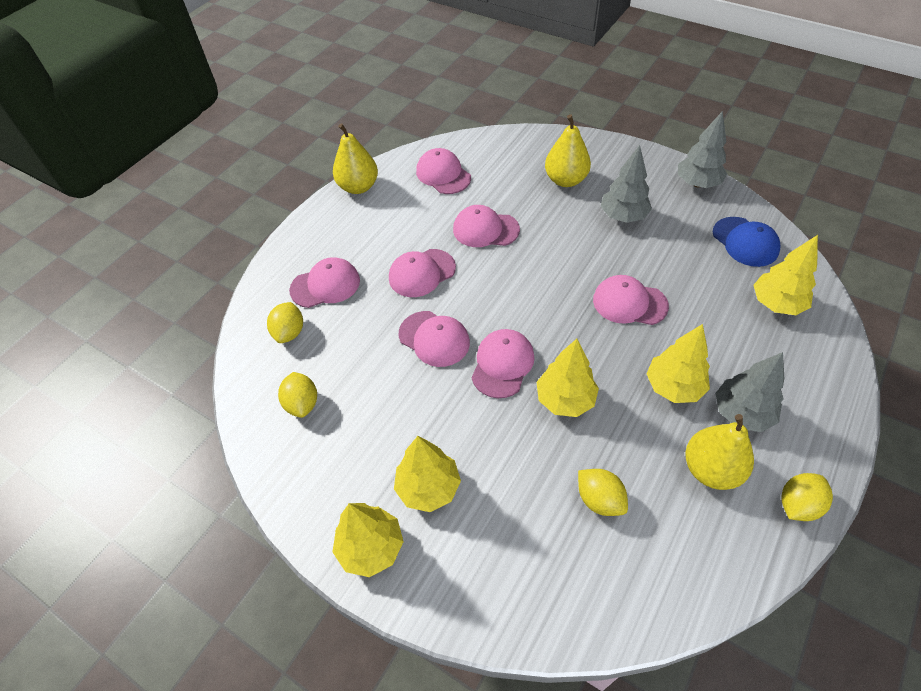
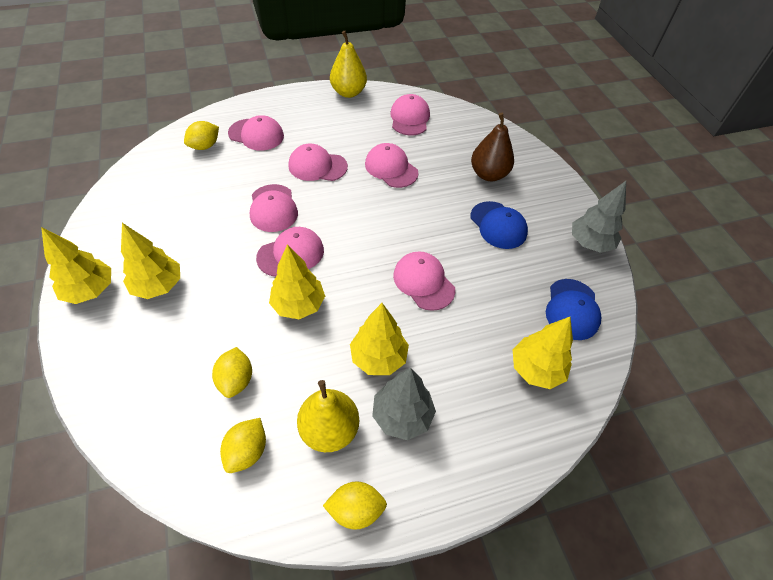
camera: 35 degrees right, 0 degrees up
yellow lemon [278,372,317,418] -> yellow lemon moved to [220,418,266,473]
yellow pear [545,114,591,187] -> brown pear [471,113,514,181]
grey tree [601,145,652,223] -> blue cap [470,201,528,249]

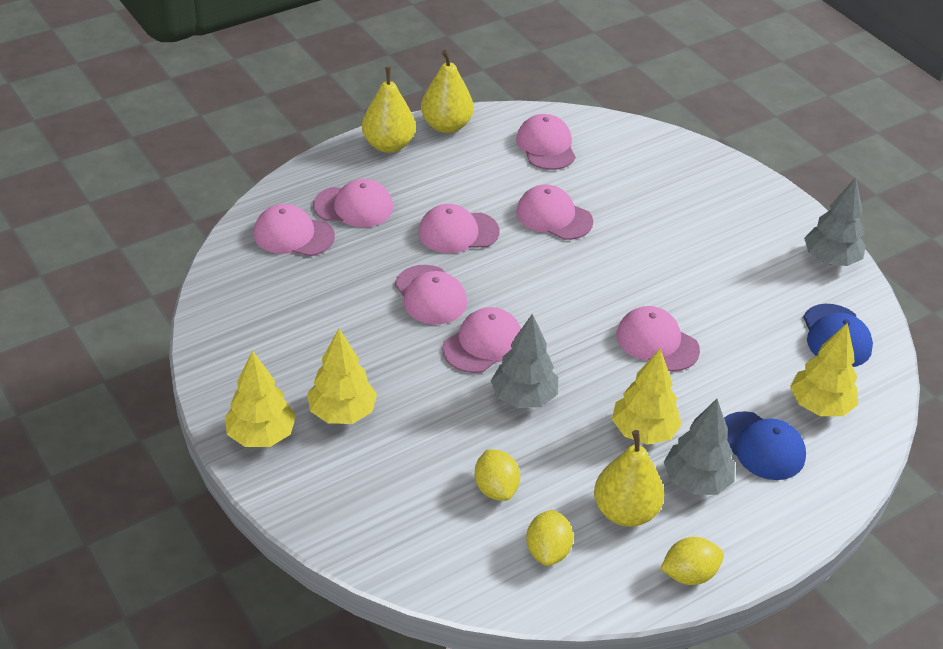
camera: 15 degrees left, 10 degrees down
yellow lemon [184,121,219,150] -> pink cap [254,204,335,256]
yellow tree [269,244,325,319] -> grey tree [491,314,558,408]
blue cap [470,201,528,249] -> blue cap moved to [724,411,806,480]
brown pear [471,113,514,181] -> none
none -> yellow pear [362,67,416,153]

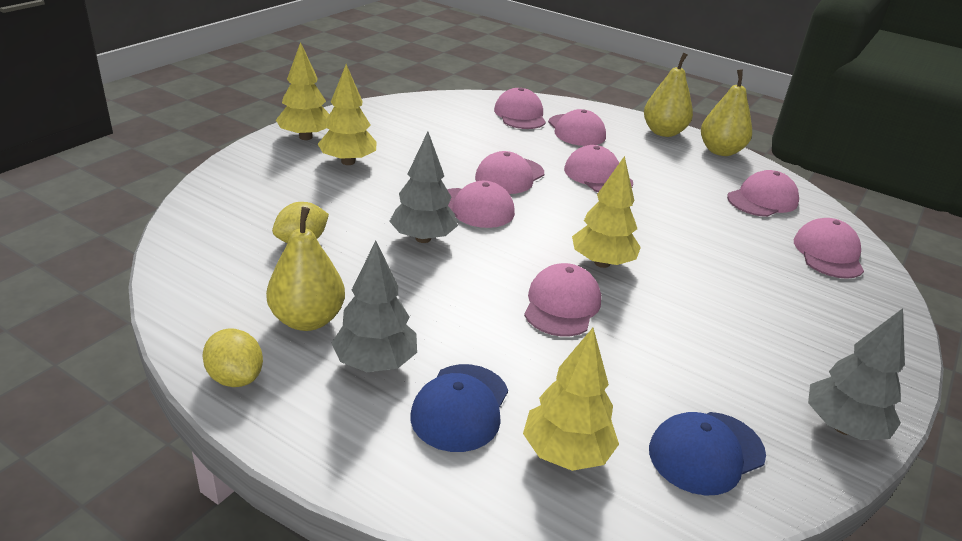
camera: 65 degrees right, 10 degrees down
pink cap [516,185,593,240] -> pink cap moved to [794,218,864,279]
yellow lemon [526,510,573,566] -> none
yellow tree [612,349,682,445] -> yellow tree moved to [572,156,641,268]

